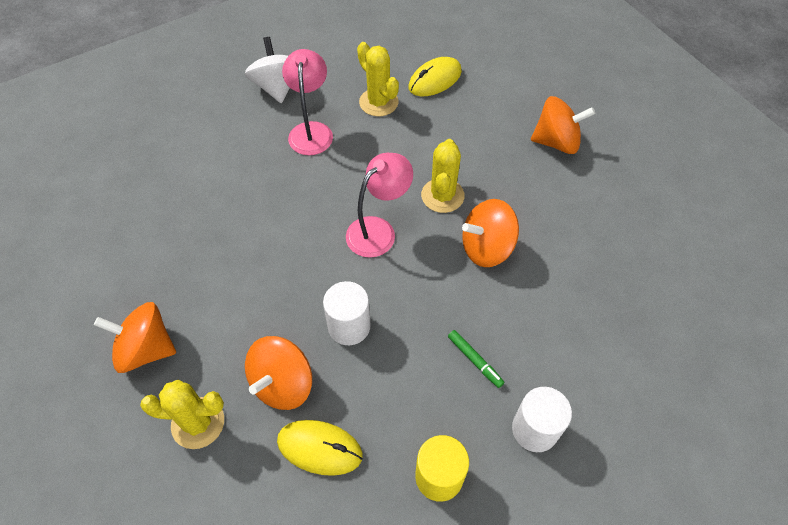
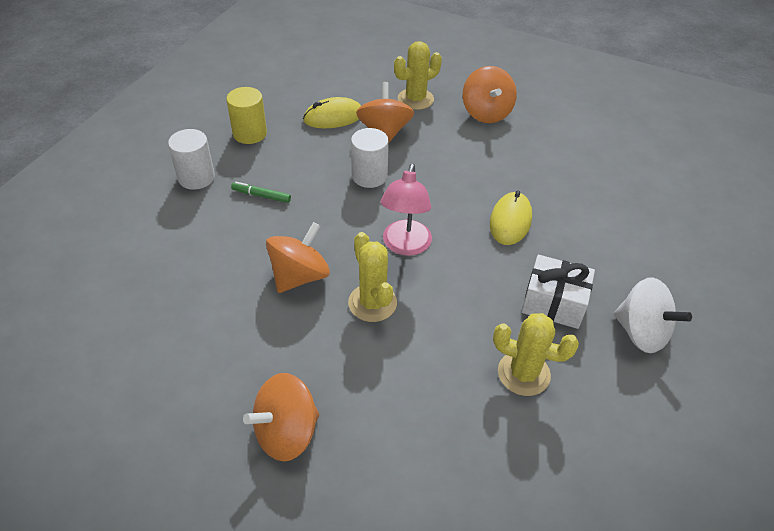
camera: 145 degrees right, 10 degrees down
orange spinning top [94,302,176,373] -> orange spinning top turned 105 degrees clockwise [463,66,517,123]
pink lamp [282,49,333,155] -> white gift [521,255,595,329]
yellow mouse [408,57,462,96] -> yellow mouse moved to [490,190,532,245]

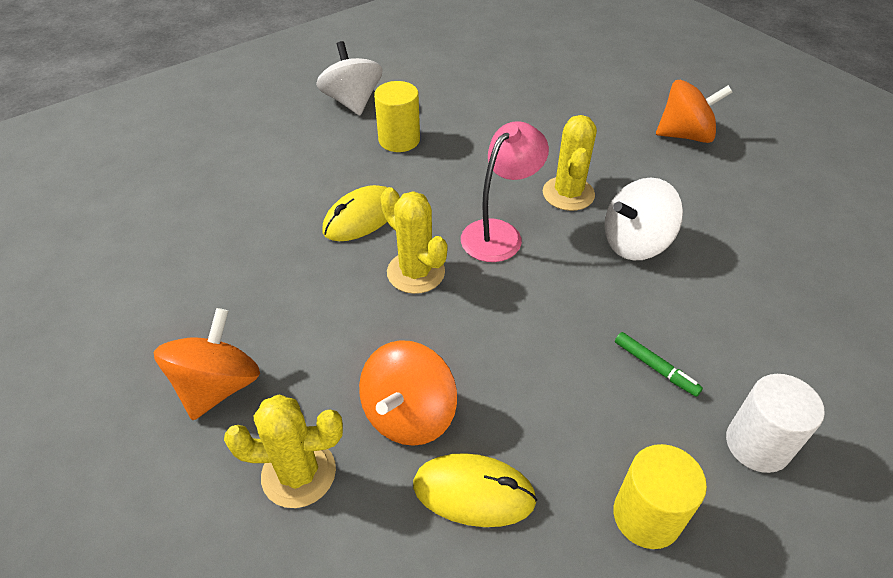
camera: 150 degrees left, 0 degrees up
orange spinning top [266,222,330,293] -> white spinning top [604,178,683,260]
white cylinder [351,128,389,188] -> none
yellow cactus [493,313,579,396] -> yellow cactus moved to [381,187,447,294]
white gift [521,255,595,329] -> yellow cylinder [374,81,420,152]

